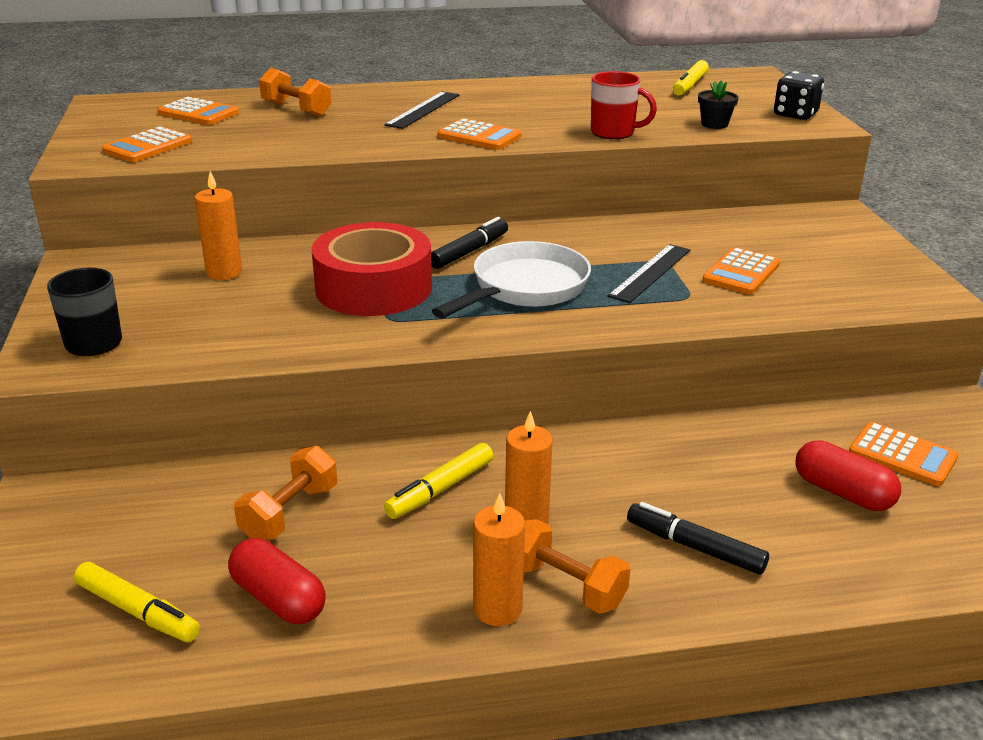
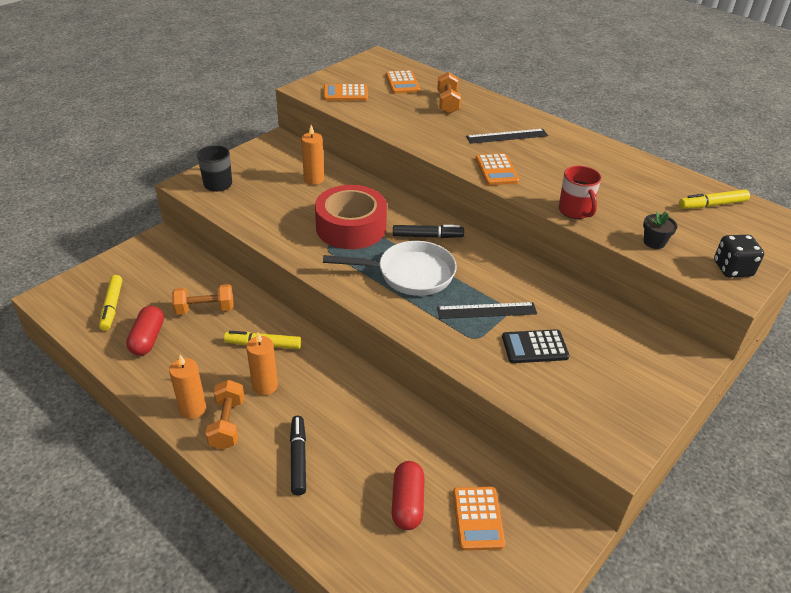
camera: 50 degrees right, 10 degrees up
orange calculator [702,247,780,294] -> black calculator [502,329,570,363]

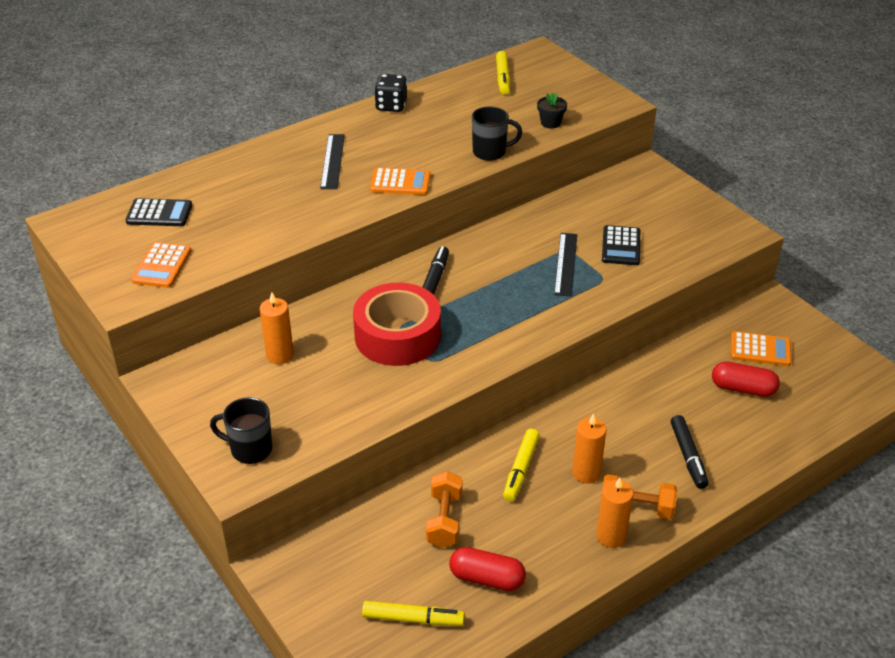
camera: 75 degrees left, 0 degrees up
black marker [290,416,306,495] -> black marker turned 105 degrees counterclockwise [671,415,709,489]
white pan [323,241,457,296] -> none
orange calculator [386,70,420,94] -> black calculator [125,198,192,226]
orange dumbbell [437,72,461,114] -> none
red mug [559,166,601,219] -> black mug [472,107,522,161]
black dice [714,235,764,277] -> black dice moved to [374,74,407,112]

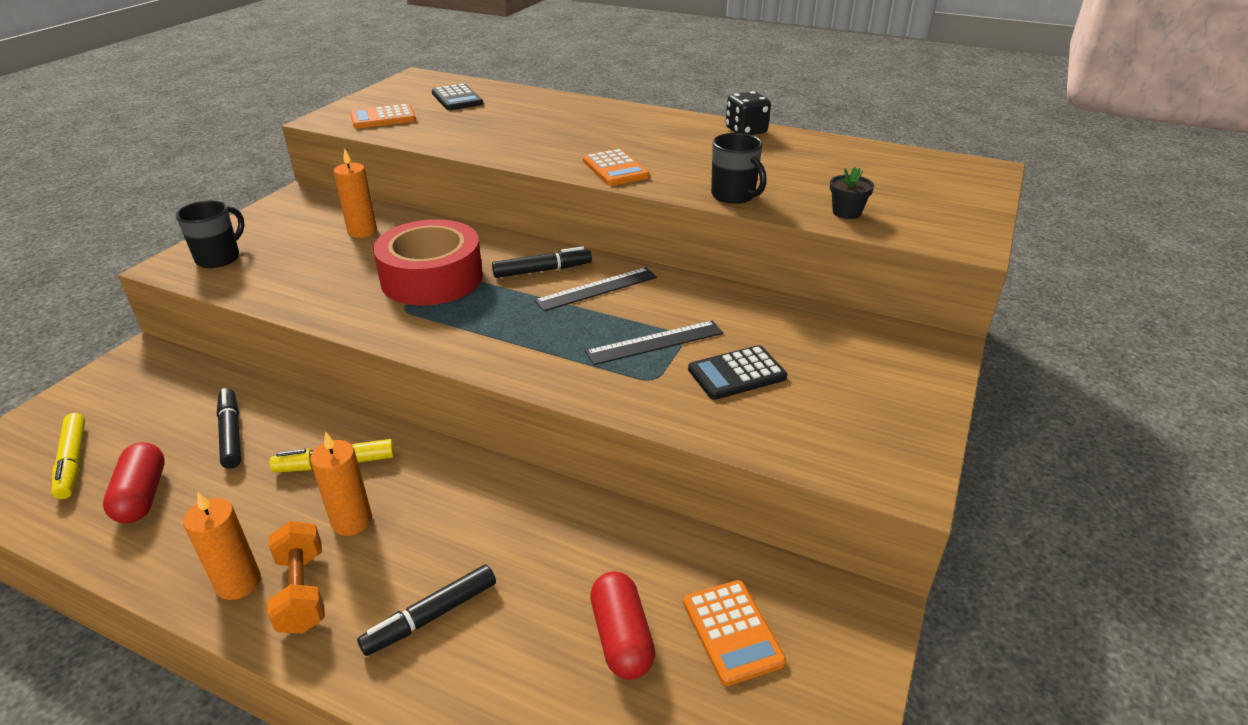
camera: 60 degrees right, 5 degrees down
black mug [210,397,272,464] -> black mug turned 45 degrees clockwise [176,201,245,268]
black ruler [320,134,345,189] -> black ruler moved to [534,267,657,311]
orange dumbbell [426,471,462,548] -> black marker [217,388,241,469]
yellow marker [496,51,510,95] -> none

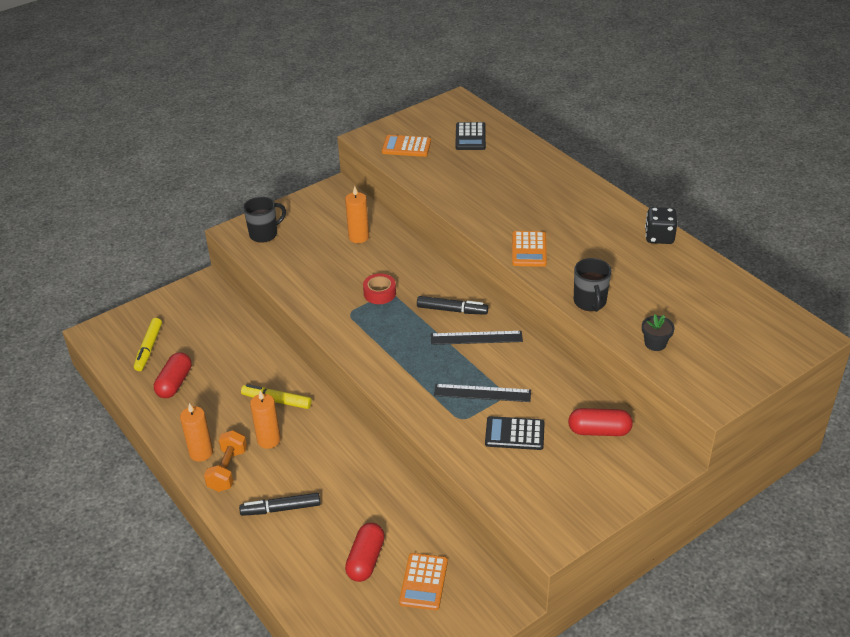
camera: 30 degrees right, 5 degrees up
black marker [217,388,241,469] -> none
red tape [373,219,483,305] -> red tape [363,273,396,304], size x0.46
none -> red capsule [568,408,633,436]

